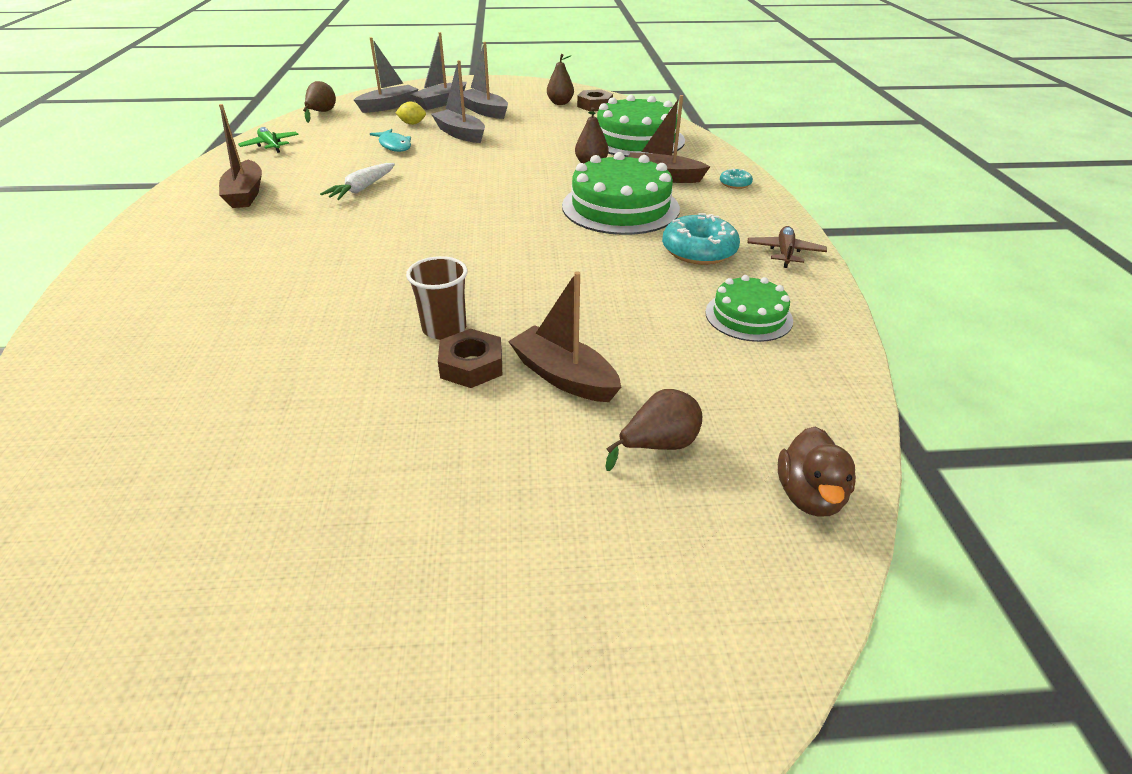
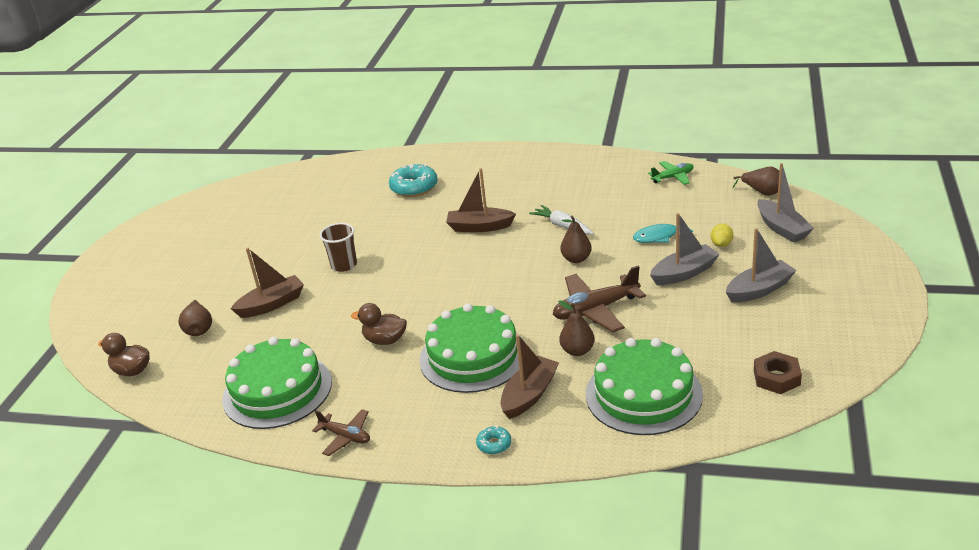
camera: 110 degrees right, 5 degrees down
brown boat [219,104,262,208] -> brown boat moved to [446,168,516,232]
grey boat [410,32,467,110] -> none
brown nut [438,329,502,388] -> none
brown pear [547,54,574,105] -> brown pear moved to [561,216,592,263]
turquoise donut [662,213,740,265] -> turquoise donut moved to [389,164,437,197]
green cake [705,275,793,342] -> green cake [222,337,332,429], size x1.75
none -> brown duck [351,303,407,345]
none -> brown plane [553,266,646,332]

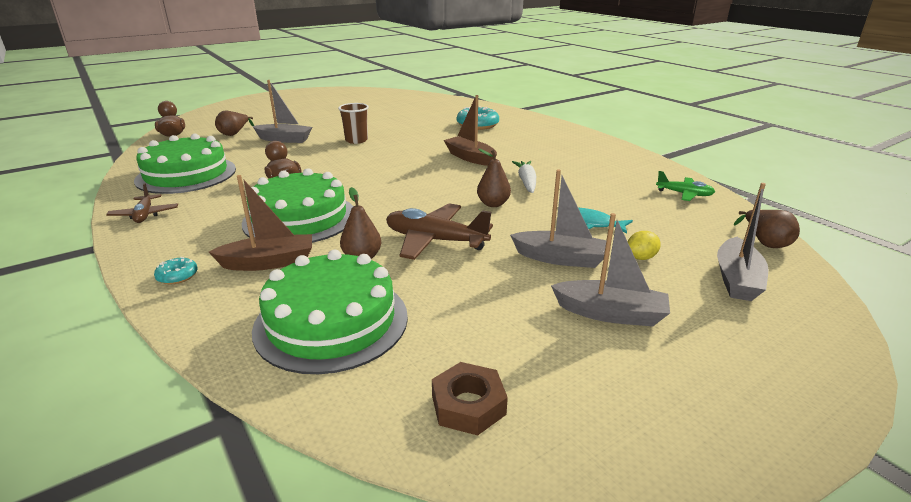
camera: 40 degrees right, 5 degrees down
brown boat [231,248,304,318] -> grey boat [253,80,312,143]

